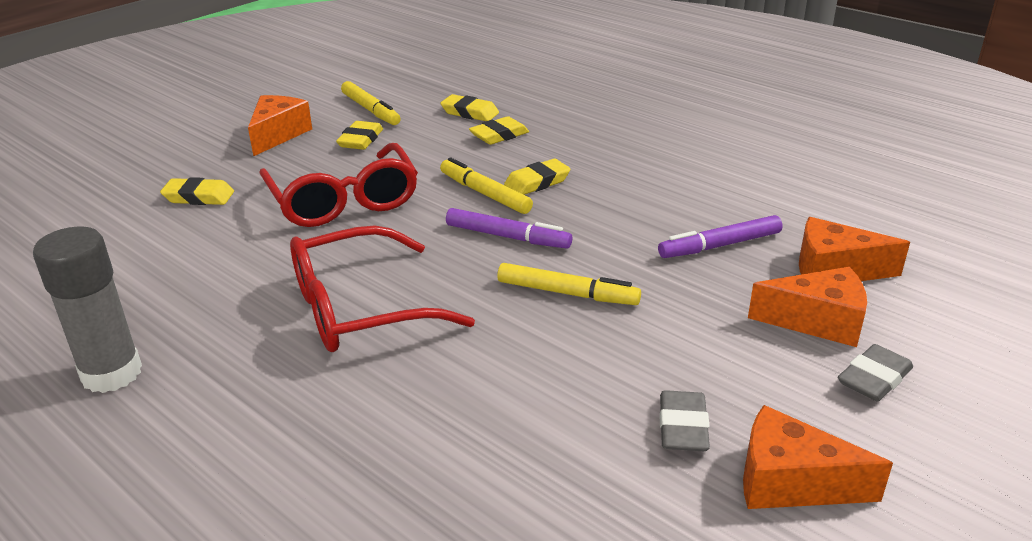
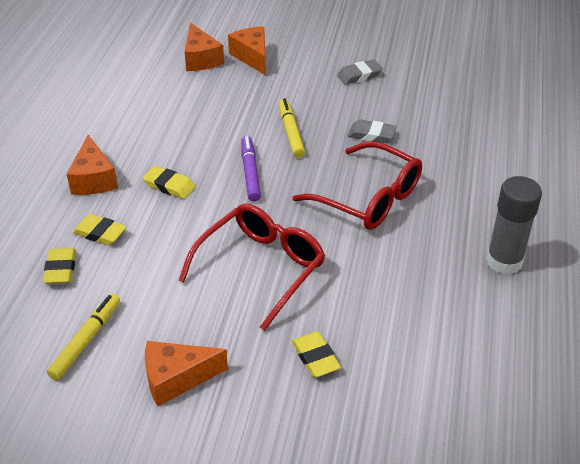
camera: 120 degrees left, 10 degrees up
yellow eraser [336,121,383,150] -> none
yellow marker [440,157,533,214] -> none
purple marker [658,215,783,258] -> none
orange cheese [743,405,893,509] -> orange cheese moved to [67,135,118,195]
grey eraser [838,344,913,402] -> grey eraser moved to [348,120,397,143]

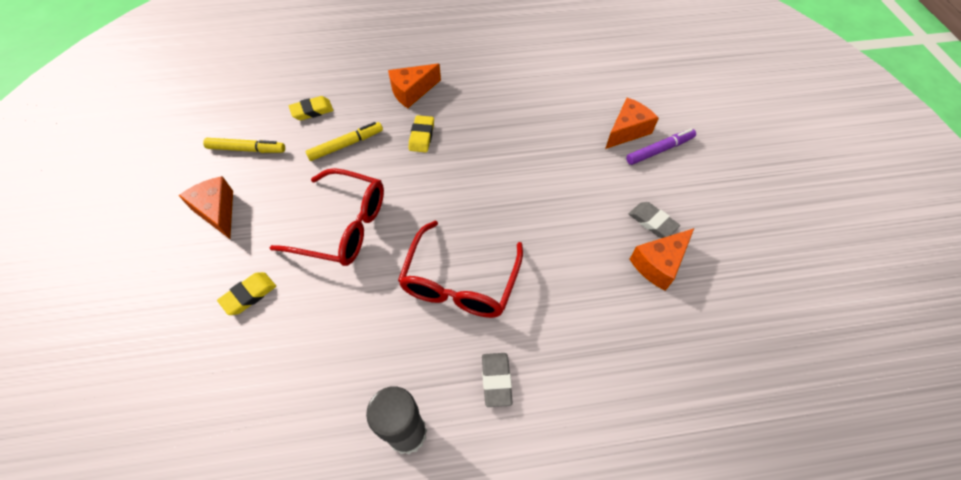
camera: 70 degrees right, 15 degrees up
yellow eraser [73,214,127,245] -> none
orange cheese [185,23,224,71] -> orange cheese moved to [630,228,694,291]
purple marker [241,136,261,202] -> purple marker moved to [626,129,696,165]
yellow marker [279,98,305,158] -> yellow marker moved to [305,122,383,161]
grey eraser [348,120,397,143] -> grey eraser moved to [482,353,513,407]

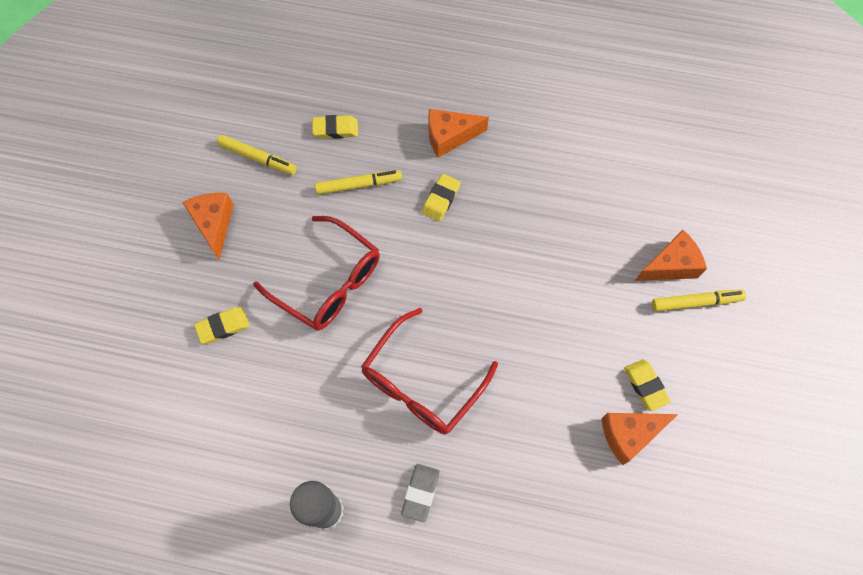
camera: 20 degrees right, 10 degrees up
purple marker [626,129,696,165] -> yellow marker [652,290,746,312]
grey eraser [629,202,680,238] -> yellow eraser [624,359,671,411]

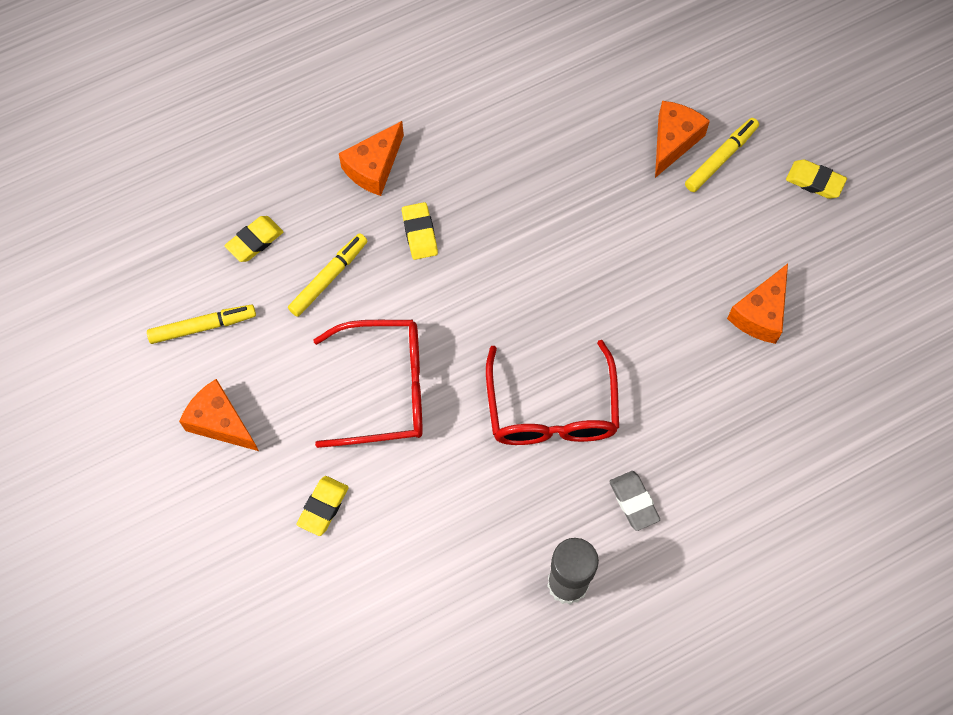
camera: 40 degrees left, 0 degrees up
yellow eraser [624,359,671,411] -> yellow eraser moved to [786,160,847,199]

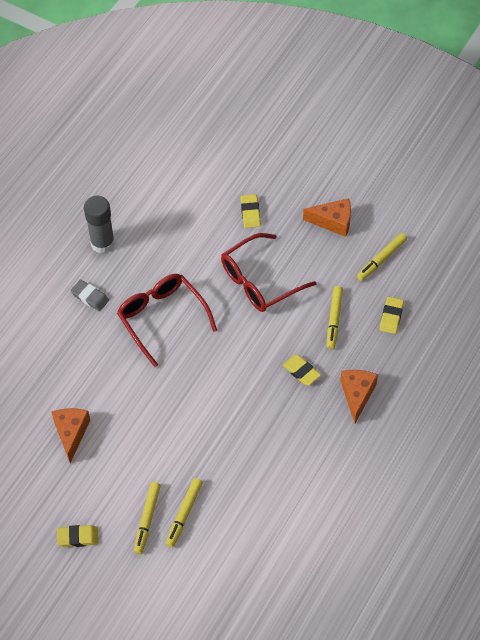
camera: 150 degrees right, 10 degrees down
orange cheese [655,101,710,178] -> yellow marker [165,478,203,548]

